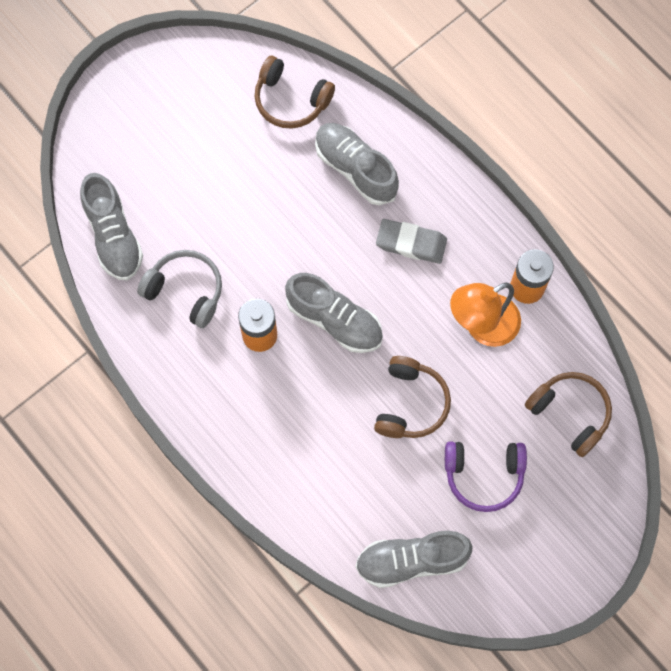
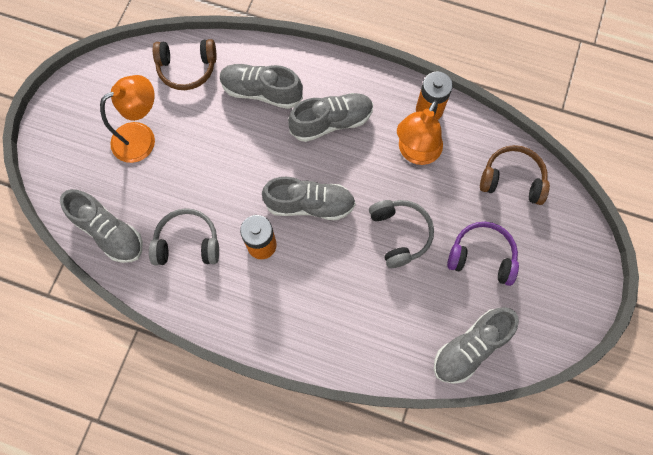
camera: 30 degrees left, 0 degrees up
brown headphones [374,356,451,438] -> grey headphones [369,200,434,268]
grey eraser [376,219,447,264] -> grey shoe [288,93,373,142]
purple headphones [445,441,527,512] -> purple headphones turned 135 degrees counterclockwise [447,222,519,286]
none -> orange lamp [100,75,155,163]

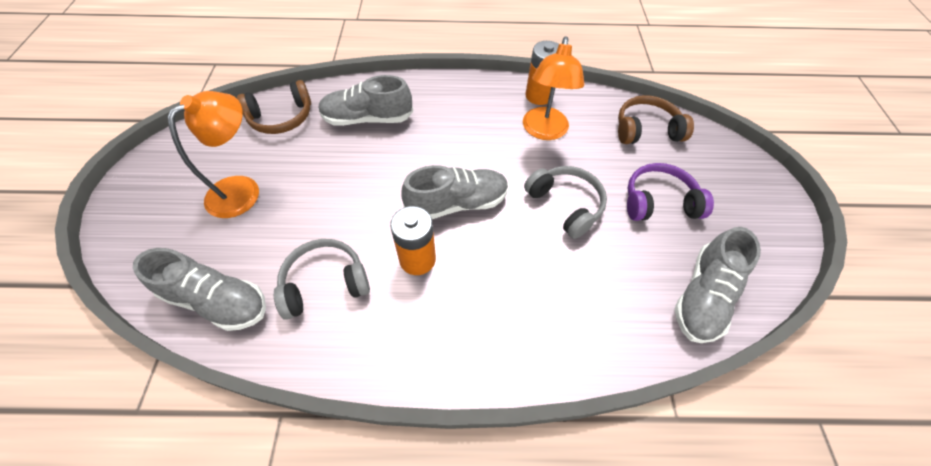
camera: 20 degrees left, 15 degrees down
grey shoe [288,93,373,142] -> none

